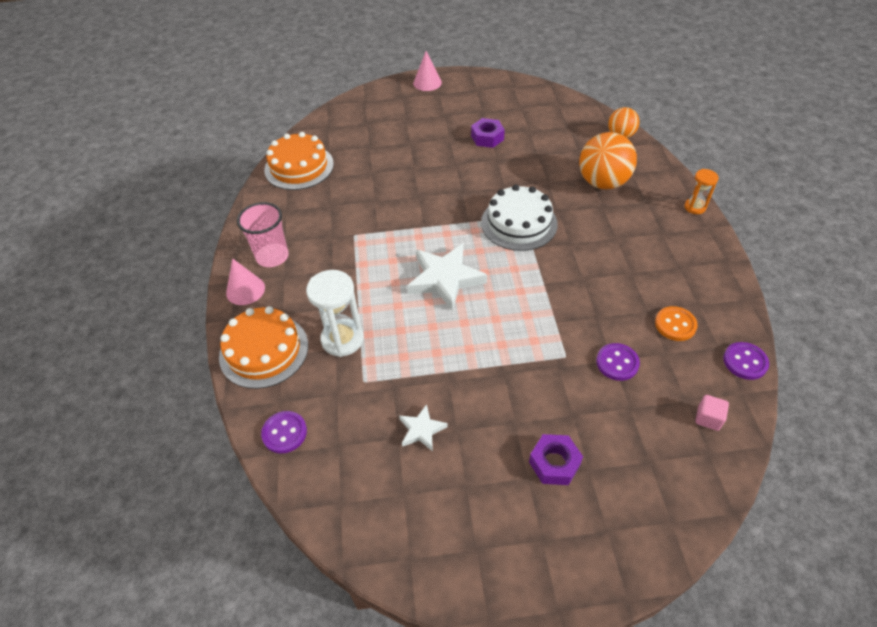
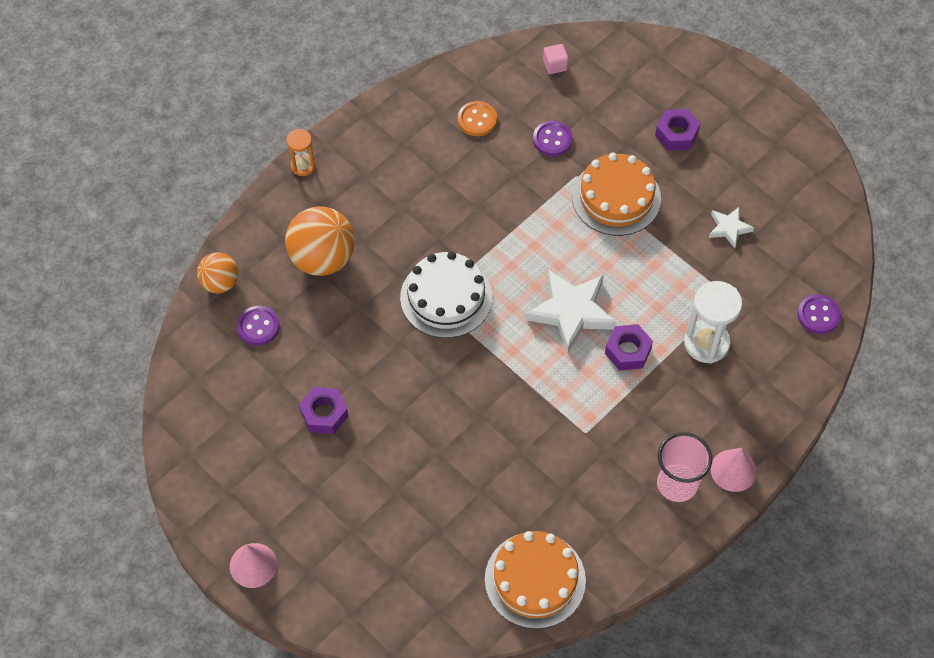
camera: 130 degrees left, 10 degrees up
orange cake [219,306,308,389] -> orange cake moved to [572,153,661,236]
purple button [723,342,769,380] -> purple button moved to [237,306,280,346]
none -> purple nut [605,324,653,371]

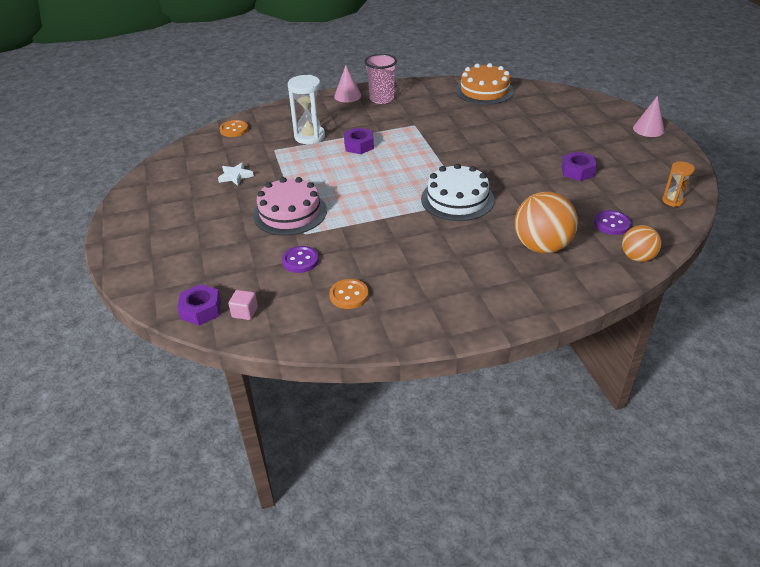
camera: 150 degrees left, 20 degrees down
orange hourglass [286,129,316,176] -> orange hourglass moved to [662,161,695,207]
white star [526,270,617,353] -> none
orange cake [572,153,661,236] -> pink cake [253,177,327,236]
purple nut [655,109,700,151] -> purple nut moved to [177,284,221,325]
purple button [798,294,841,334] -> orange button [219,120,248,137]

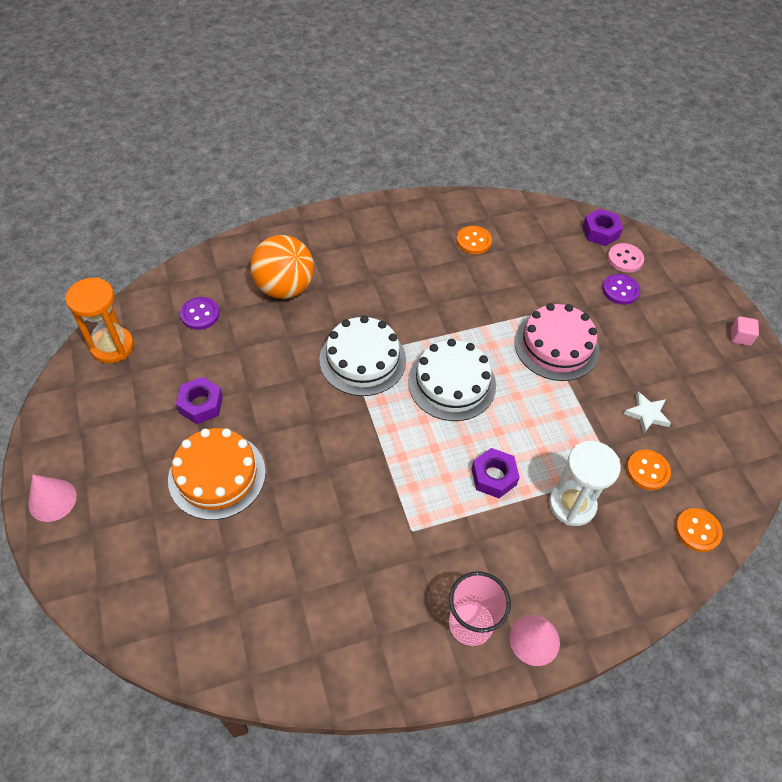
camera: 175 degrees right, 15 degrees up
pink cube [228,290,258,320] -> pink cube moved to [731,316,759,346]
purple button [282,246,319,273] -> purple button moved to [602,274,640,305]
orange cake [456,63,514,105] -> orange cake moved to [168,428,266,520]
orange ball [622,225,662,262] -> none
orange hourglass [662,161,695,207] -> orange hourglass [65,277,134,364], size x1.74
none -> white cake [408,339,496,421]
none -> pink button [607,243,644,273]
none -> orange button [626,450,671,490]

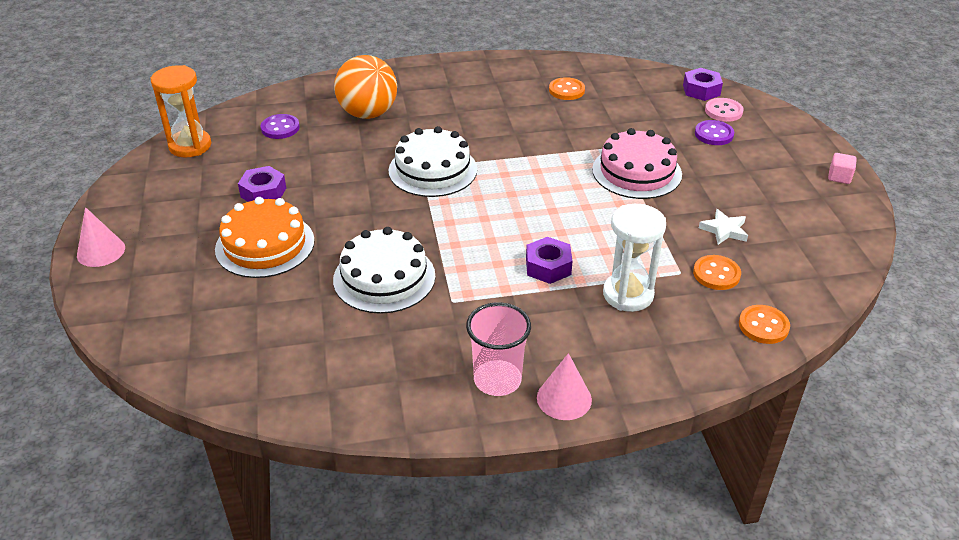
camera: 10 degrees right, 15 degrees down
white cake [408,339,496,421] -> white cake moved to [333,227,435,314]

